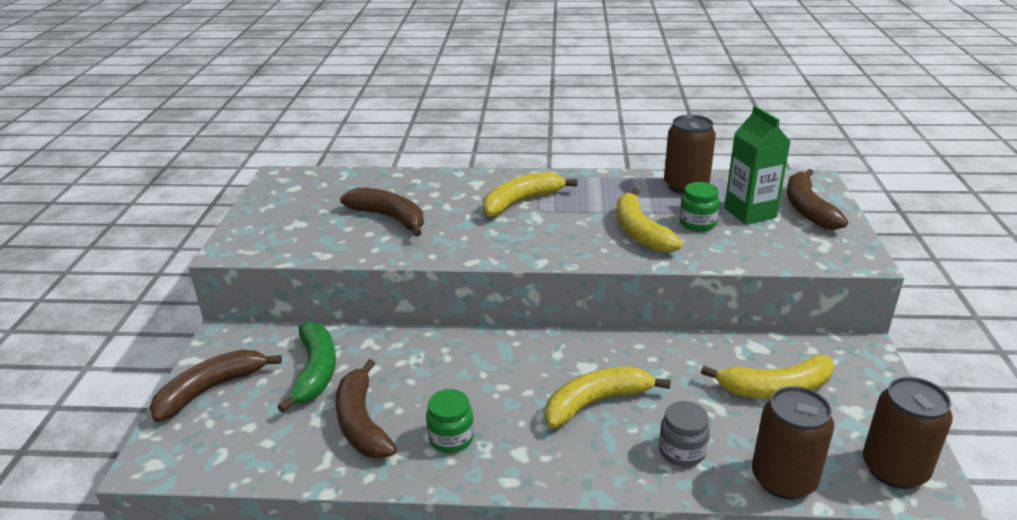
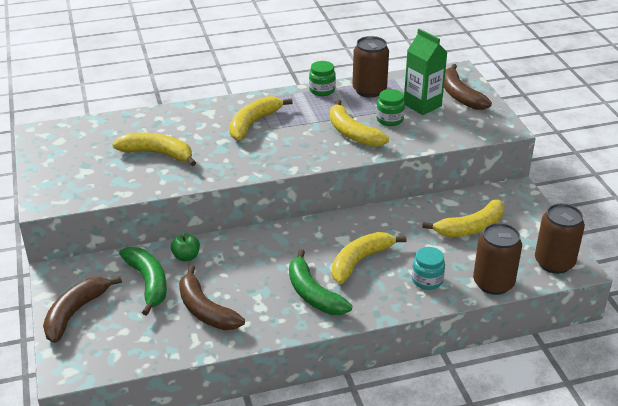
camera: 20 degrees left, 5 degrees up
brown banana [340,188,424,237] -> yellow banana [112,132,196,166]
green jar [426,389,474,453] -> green jar moved to [309,61,336,96]
grey jar [659,401,710,467] -> turquoise jar [412,247,445,290]
none -> green apple [171,233,200,261]
none -> green banana [289,249,352,315]

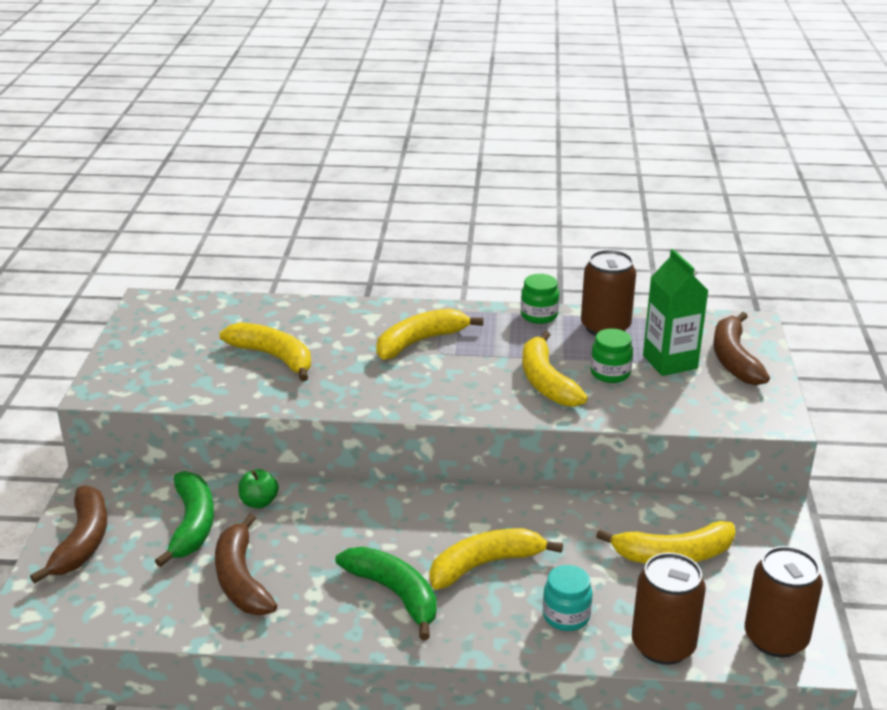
camera: 20 degrees right, 5 degrees down
brown banana [43,276,122,343] -> brown banana turned 135 degrees clockwise [30,485,107,583]
green banana [289,249,352,315] -> green banana turned 150 degrees clockwise [335,547,437,640]

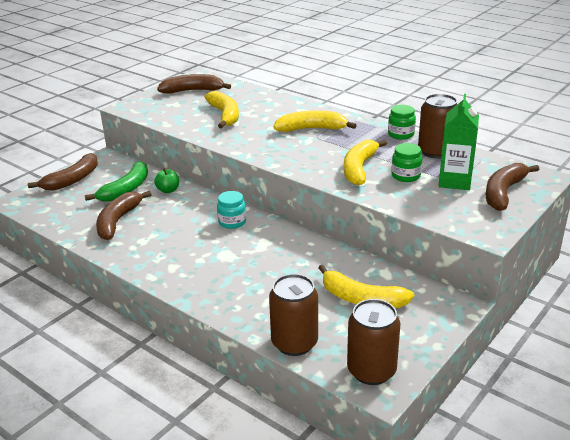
camera: 35 degrees right, 0 degrees up
green banana [335,547,437,640] -> none
yellow banana [429,528,563,590] -> none
turquoise jar [543,565,592,631] -> turquoise jar moved to [217,191,246,229]
none -> brown banana [157,74,231,93]

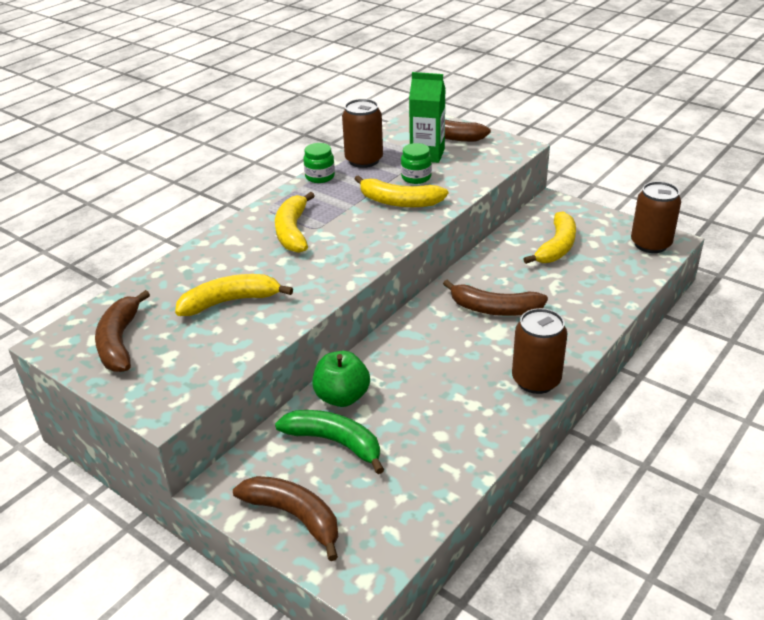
camera: 90 degrees left, 5 degrees up
brown banana [96,191,152,240] -> brown banana moved to [443,280,548,316]
green apple [154,168,179,193] -> green apple [312,351,370,407], size x1.60
turquoise jar [217,191,246,229] -> none
brown can [269,274,318,356] -> brown can moved to [512,308,567,394]

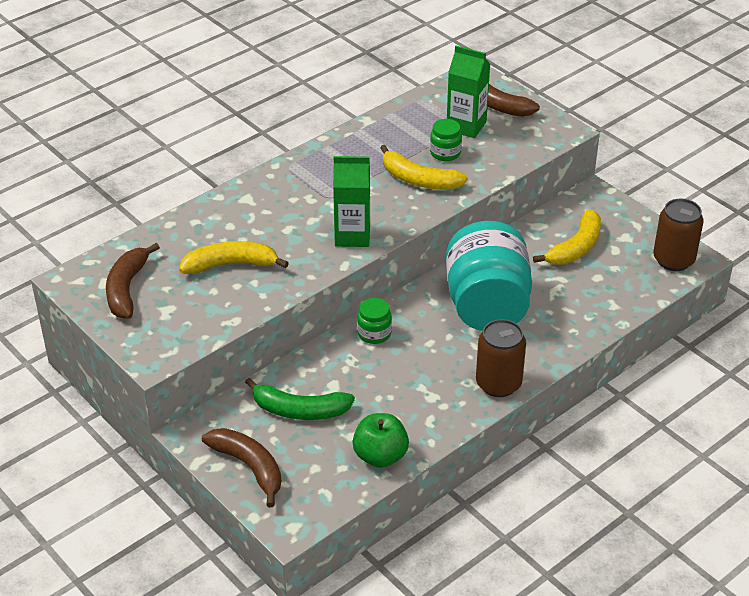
camera: 10 degrees right, 5 degrees up
yellow banana [275,192,315,253] -> none
green banana [275,410,384,474] -> green banana turned 150 degrees clockwise [245,378,355,420]
green jar [303,143,335,183] -> green jar moved to [357,298,392,344]
green apple [312,351,370,407] -> green apple moved to [352,413,409,468]
brown can [342,99,383,168] -> none
brown banana [443,280,548,316] -> turquoise jar [446,221,532,331]
none -> green carton [333,156,370,247]

